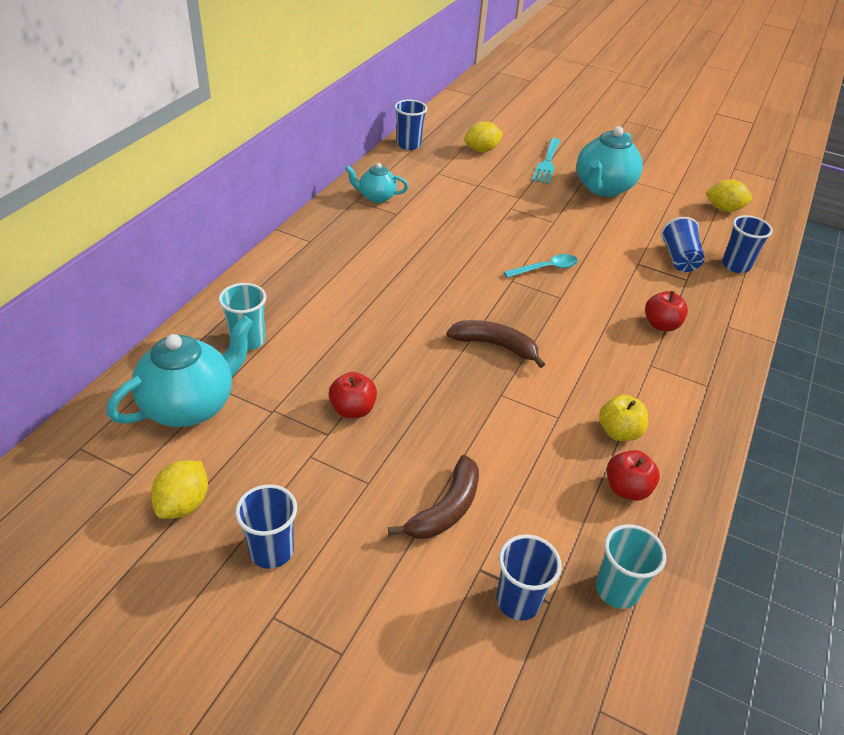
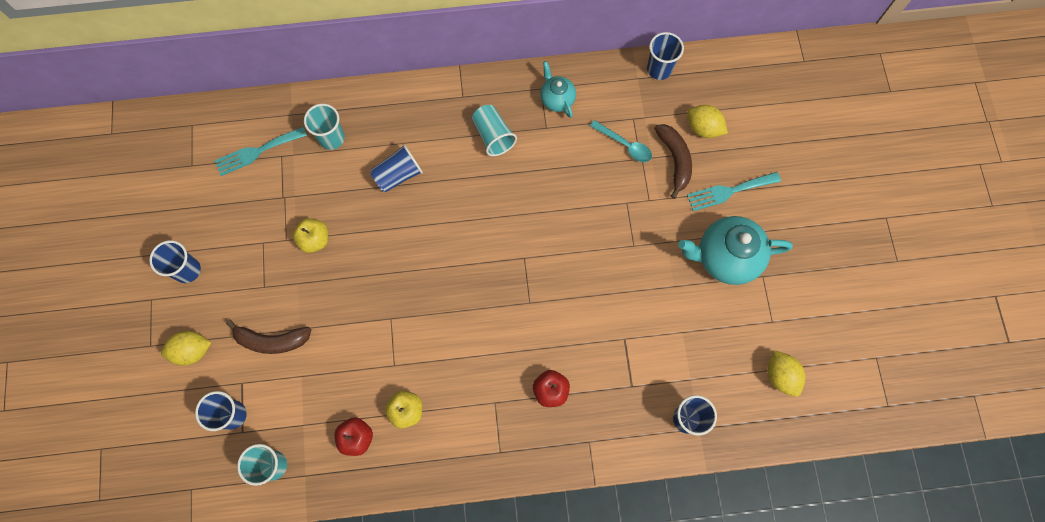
camera: 60 degrees right, 30 degrees up
turquoise teapot [106,316,253,427] -> turquoise fork [214,127,307,176]
yellow lemon [151,460,208,519] -> yellow lemon moved to [161,331,211,366]
red apple [329,372,377,418] -> yellow apple [292,218,328,253]
brown banana [447,320,545,368] -> brown banana moved to [654,124,692,199]
turquoise spoon [504,254,578,278] -> turquoise spoon moved to [590,120,652,162]
blue cup [661,217,705,272] -> blue cup moved to [370,144,423,193]
none -> turquoise cup [472,105,517,156]

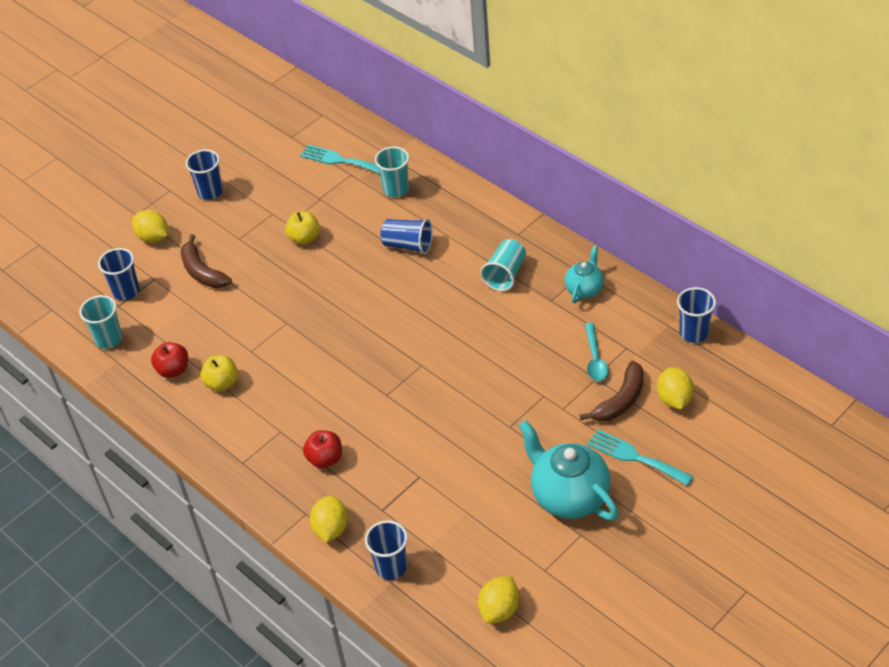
camera: 55 degrees right, 25 degrees down
none -> yellow lemon [310,495,348,543]

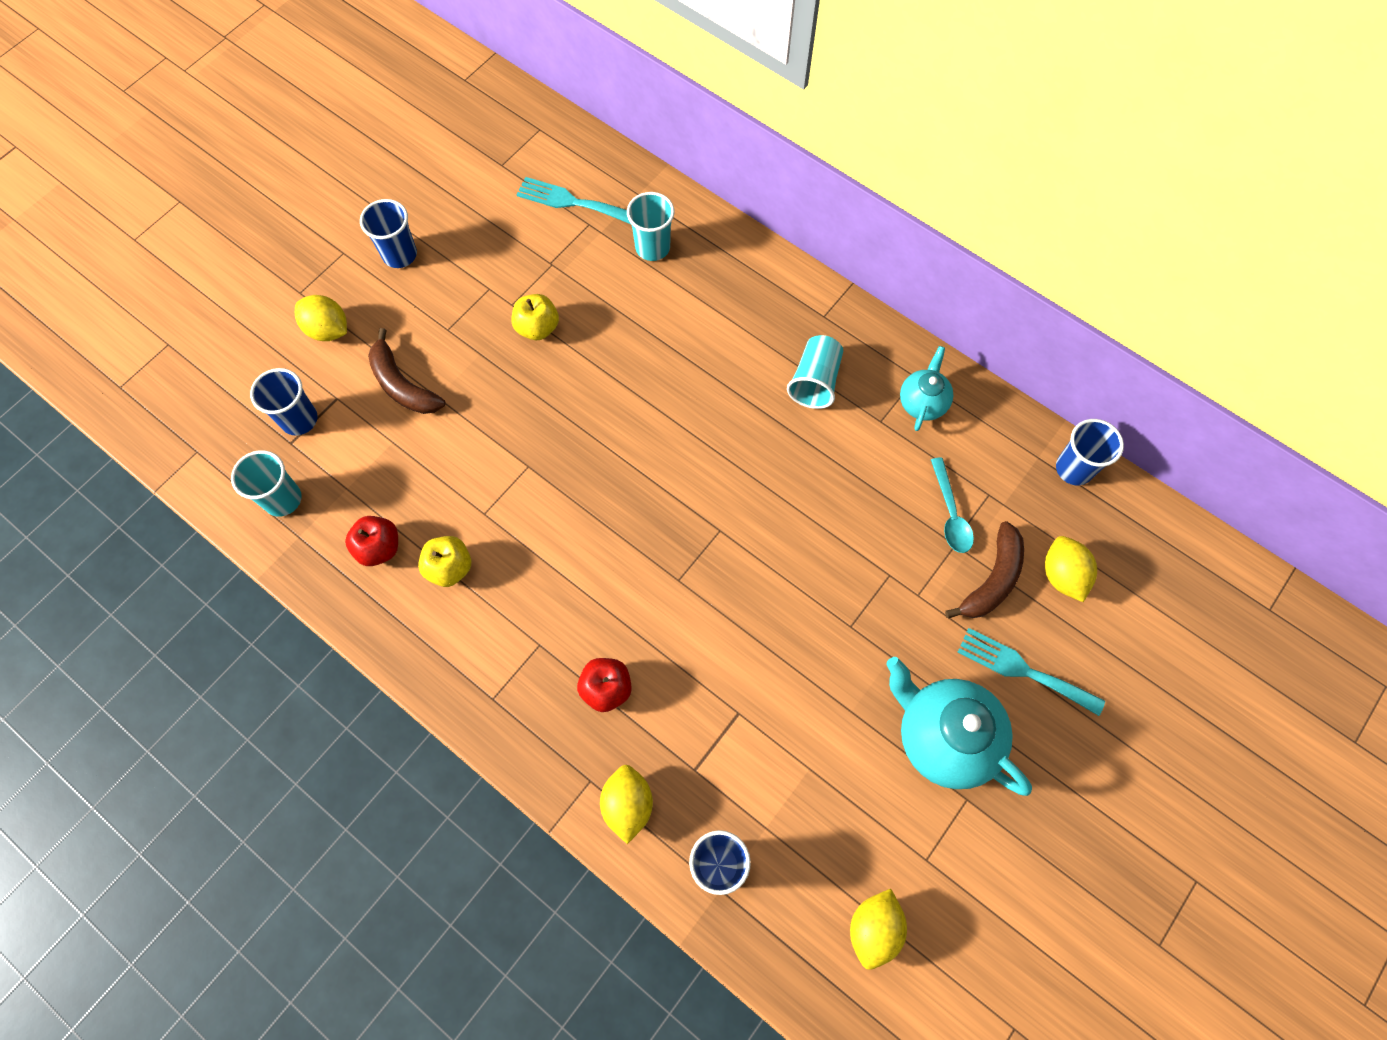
camera: 10 degrees left, 20 degrees up
blue cup [380,219,433,254] -> none

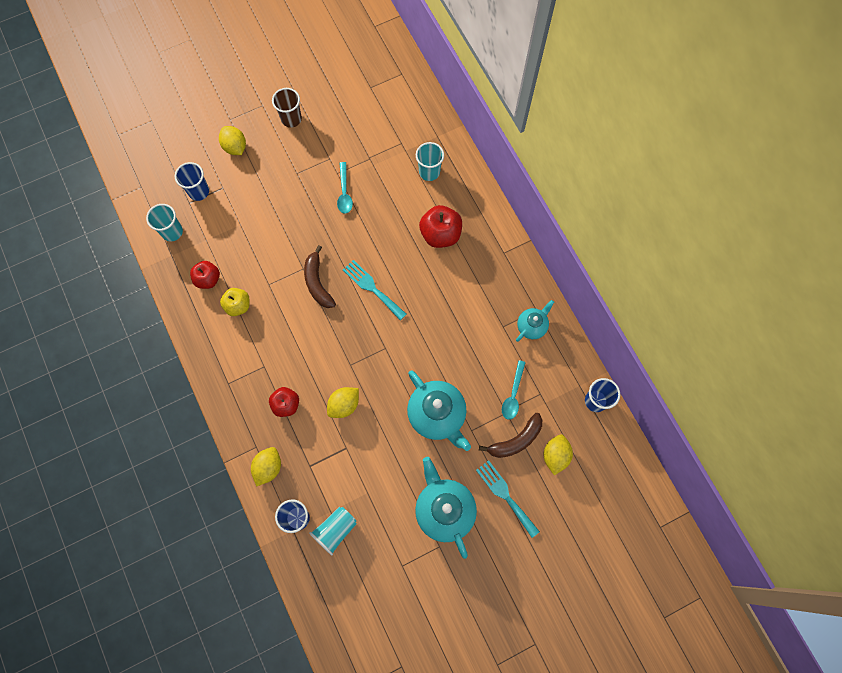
camera: 25 degrees right, 5 degrees up
blue cup [360,199,417,268] -> brown cup [272,88,302,128]
brown banana [368,328,445,414] -> brown banana moved to [304,245,336,308]
yellow apple [512,294,559,340] -> turquoise spoon [337,162,353,214]
turquoise fork [517,177,631,224] -> turquoise fork moved to [343,260,407,320]
turquoise cup [787,335,843,409] -> turquoise cup moved to [309,507,357,555]
yellow lemon [850,889,907,970] -> yellow lemon moved to [327,387,359,418]
none -> turquoise teapot [407,371,471,451]
none -> red apple [419,205,462,248]

